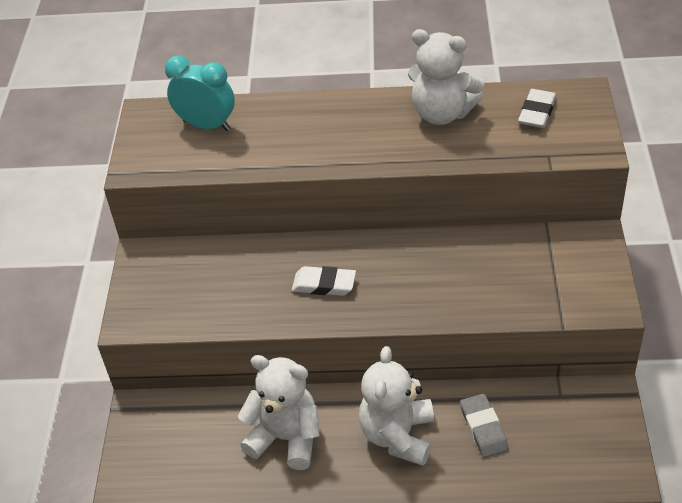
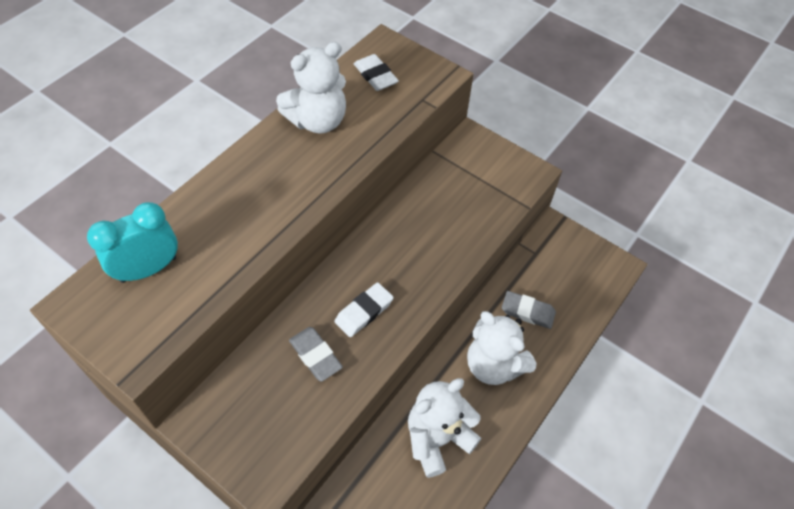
camera: 60 degrees left, 10 degrees up
none -> grey eraser [289,327,343,382]

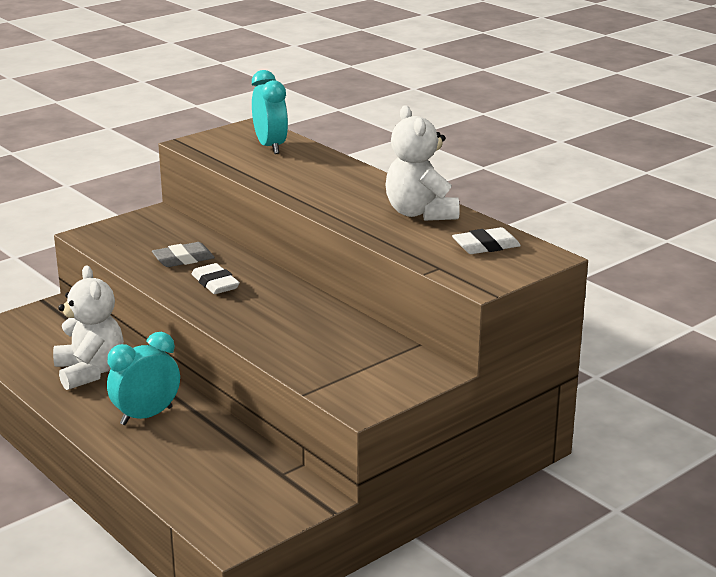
camera: 105 degrees right, 30 degrees down
white teddy bear [467,311,536,385] -> turquoise clock [107,332,180,425]
grey eraser [502,291,556,329] -> none

